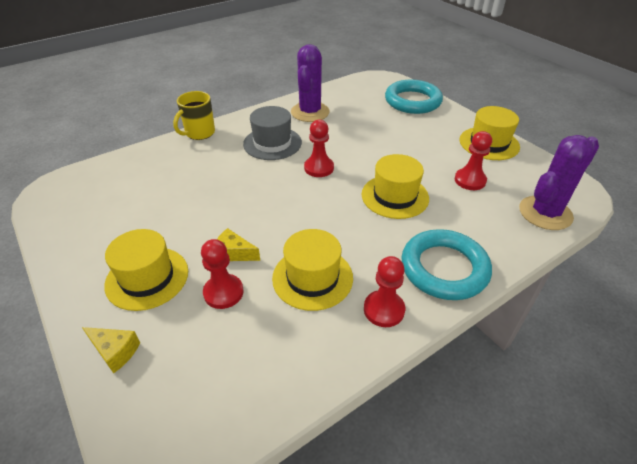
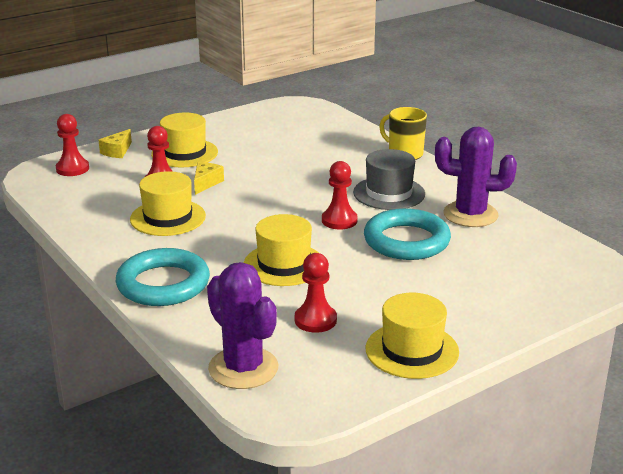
camera: 90 degrees right, 15 degrees down
red pawn [364,256,405,327] -> red pawn moved to [56,114,89,176]
turquoise ring [385,79,443,114] -> turquoise ring moved to [364,208,451,260]

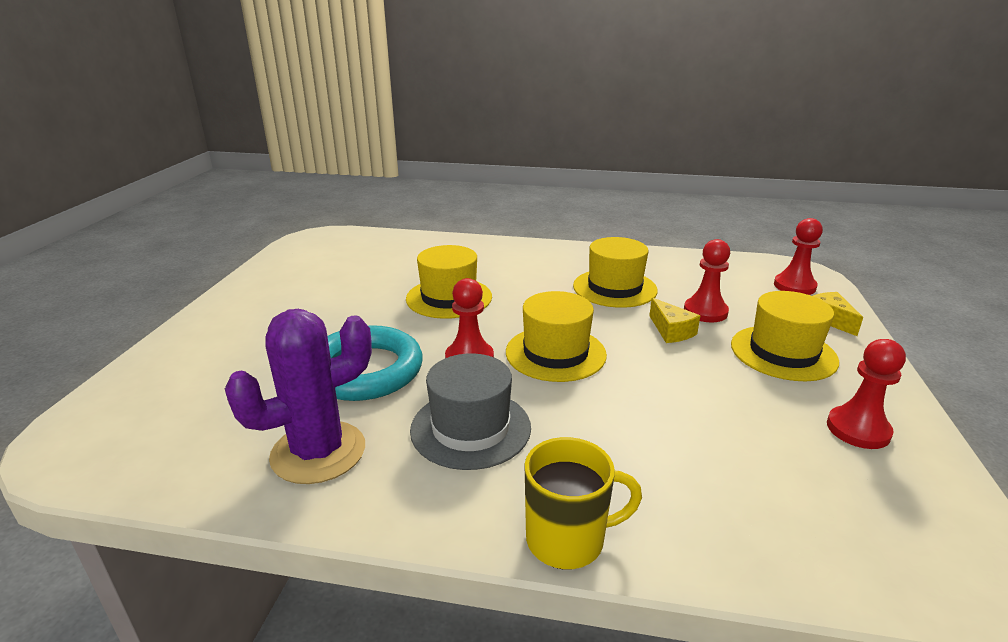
camera: 135 degrees right, 0 degrees up
turquoise ring [115,248,210,306] -> none
purple cactus [207,262,278,389] -> none
red pawn [295,253,337,333] -> red pawn moved to [827,339,906,449]
yellow hat [365,293,459,379] -> yellow hat moved to [506,291,607,382]

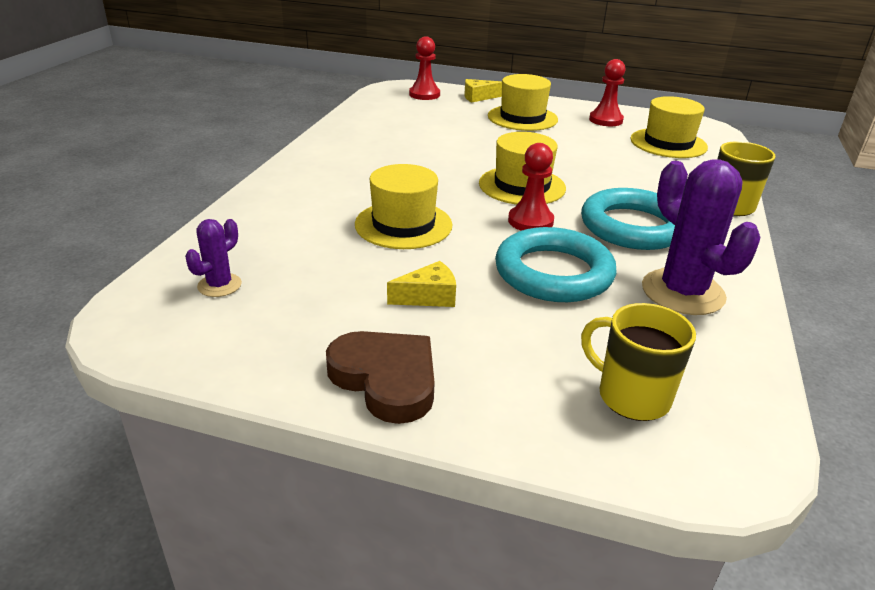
camera: 85 degrees left, 5 degrees up
grey hat [410,354,531,470] -> turquoise ring [581,188,675,250]
yellow hat [573,237,658,308] -> yellow hat moved to [630,96,708,158]
yellow cheese [649,298,700,343] -> yellow cheese moved to [387,261,456,307]
red pawn [684,239,730,323] -> none
none -> purple cactus [185,219,242,297]
none -> brown heart [326,331,435,424]
none -> yellow mug [581,303,696,421]

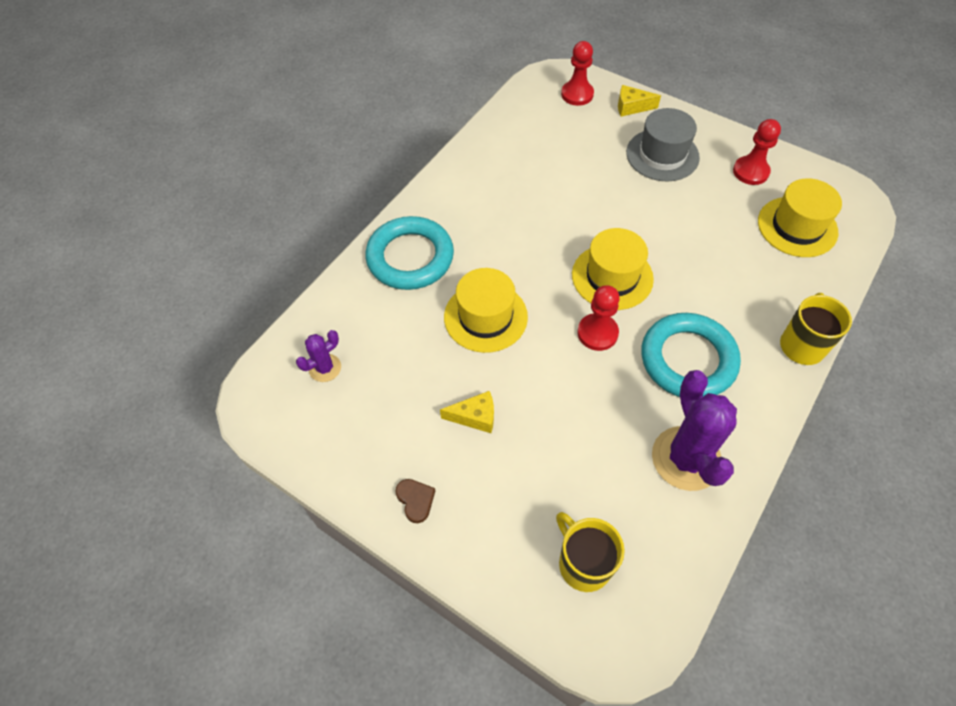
camera: 20 degrees right, 25 degrees up
brown heart [326,331,435,424] -> brown heart [395,479,435,523], size x0.50
yellow hat [488,74,558,131] -> grey hat [626,108,700,181]
turquoise ring [495,227,617,302] -> turquoise ring moved to [365,216,454,290]

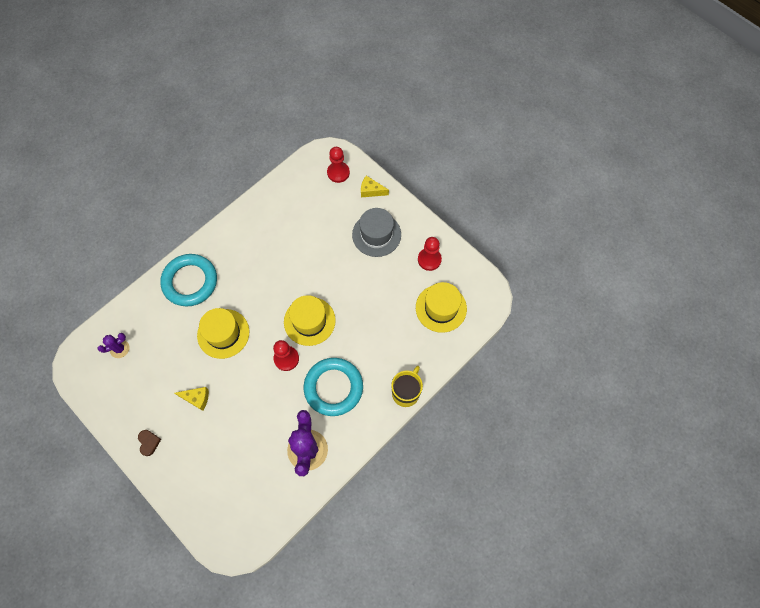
camera: 10 degrees right, 10 degrees up
yellow mug [556,512,625,592] -> none

